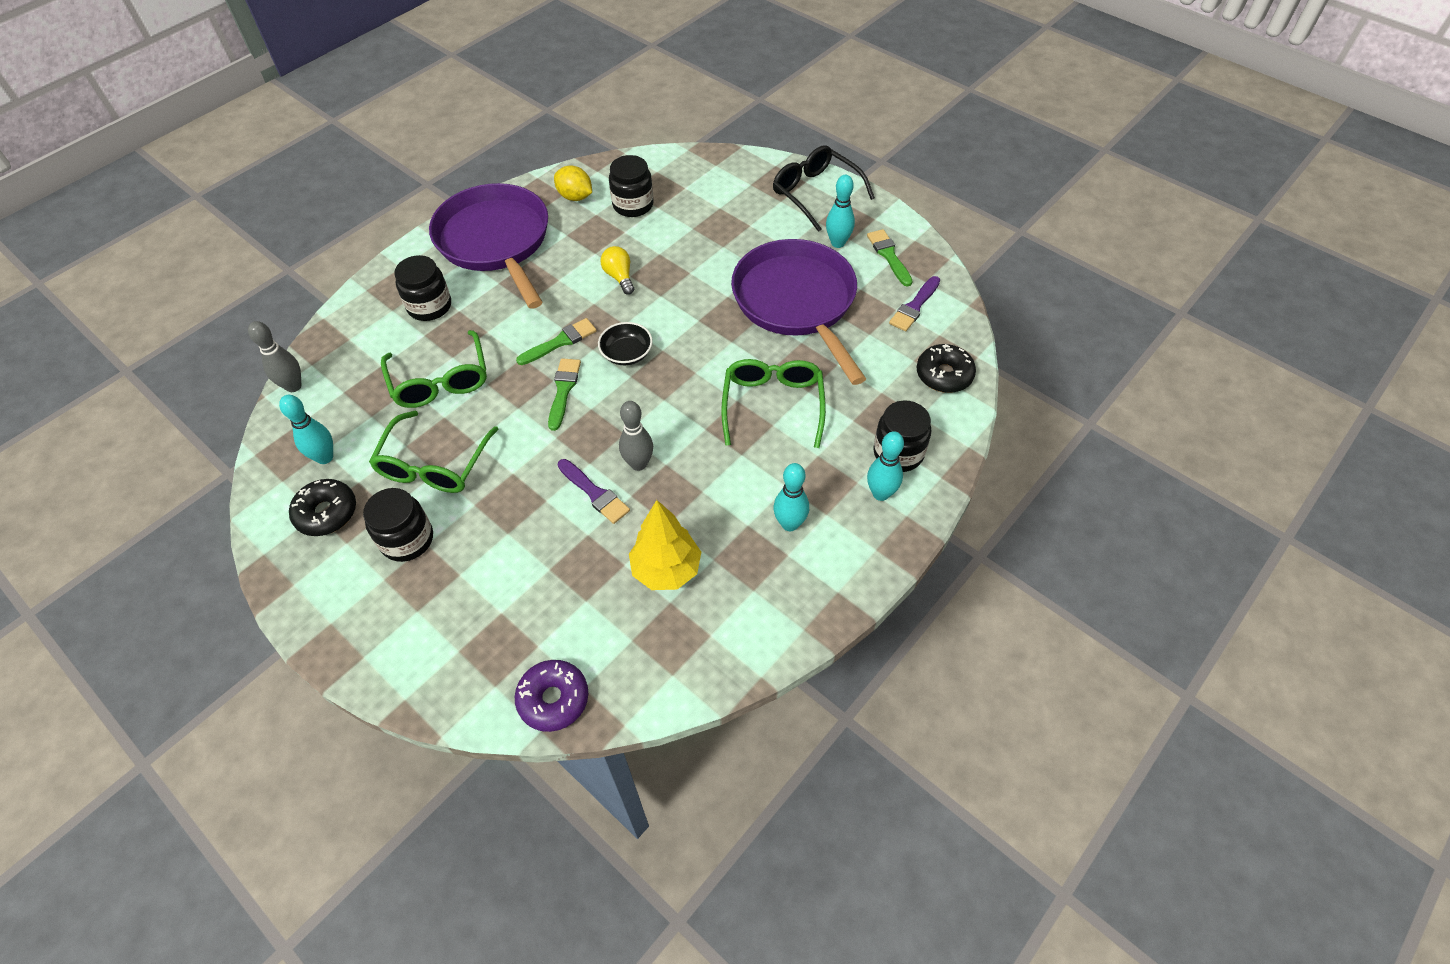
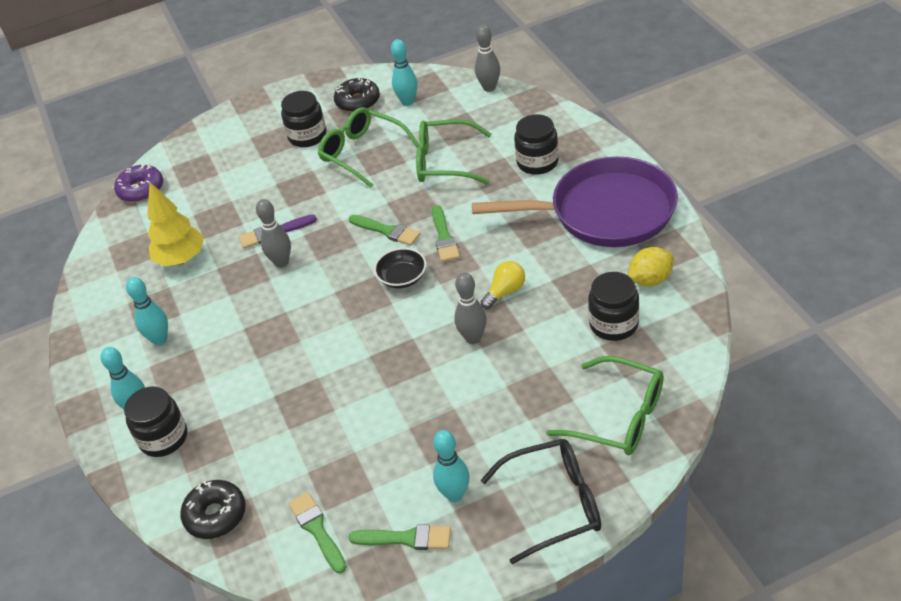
camera: 120 degrees right, 10 degrees down
yellow light bulb [600,246,634,295] -> yellow light bulb turned 45 degrees counterclockwise [481,261,525,309]
green glasses [721,359,826,448] -> green glasses moved to [546,356,664,455]
purple pan [731,239,866,385] -> none
purple brush [889,276,940,331] -> green brush [288,492,347,573]
none -> grey bowling pin [454,273,487,344]

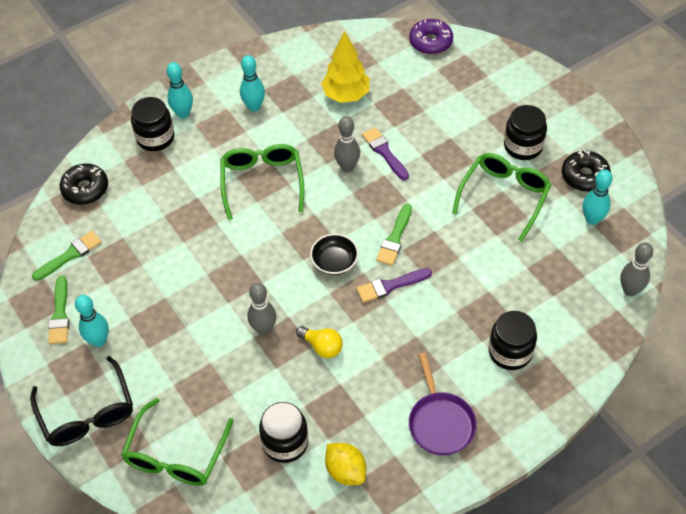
camera: 75 degrees right, 10 degrees up
green glasses [416,119,492,184] -> green glasses moved to [220,144,304,220]
green brush [432,205,460,262] -> purple brush [357,268,432,303]
purple pan [472,157,678,247] -> purple pan [409,353,477,455], size x0.53

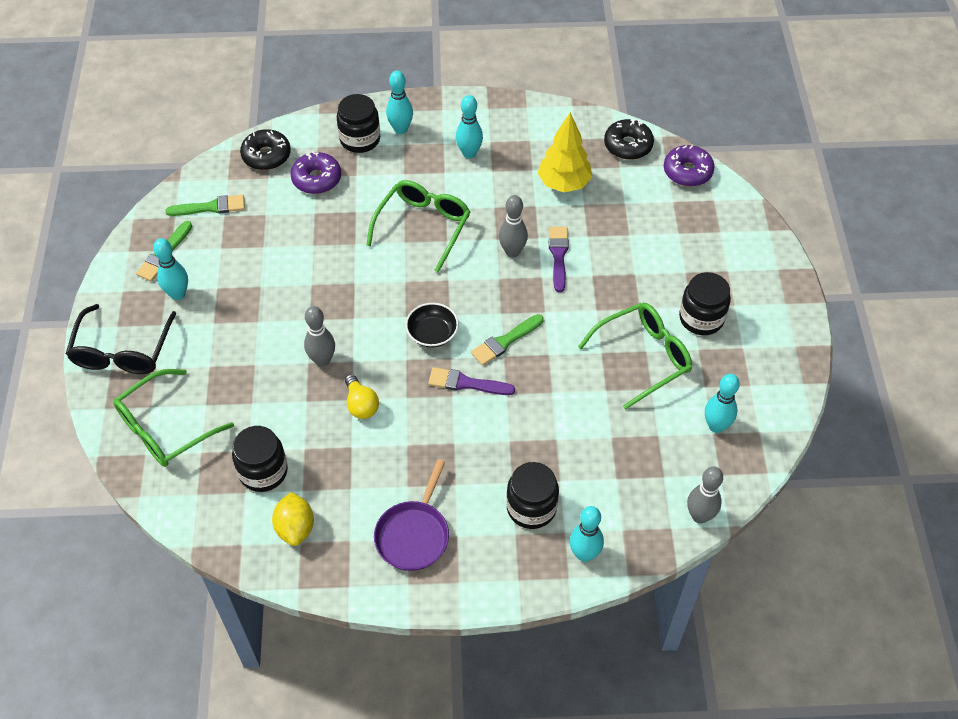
camera: 30 degrees right, 0 degrees up
black donut [562,150,611,192] -> black donut moved to [604,119,654,160]
none -> purple donut [290,151,341,194]
none -> turquoise bowling pin [570,506,604,562]

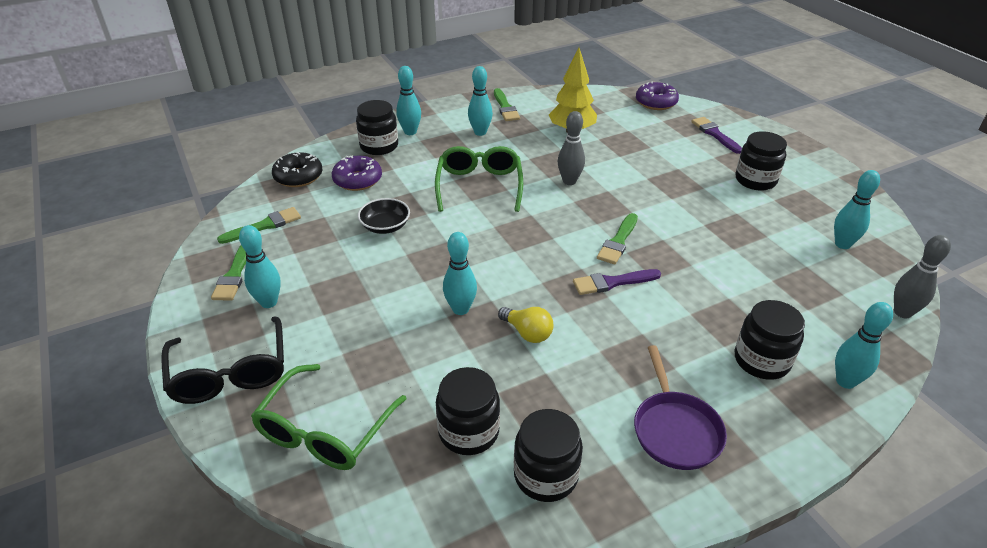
camera: 25 degrees left, 15 degrees down
yellow lemon [272,492,314,546] -> black jar [514,409,583,502]
grey bowling pin [304,306,335,367] -> turquoise bowling pin [443,232,477,315]
black bowl [405,303,459,348] -> black bowl moved to [358,198,410,234]
purple brush [549,227,569,292] -> purple brush moved to [691,117,742,154]
green glasses [578,303,692,410] -> none
black donut [604,119,654,160] -> none
none -> green brush [494,88,520,121]

